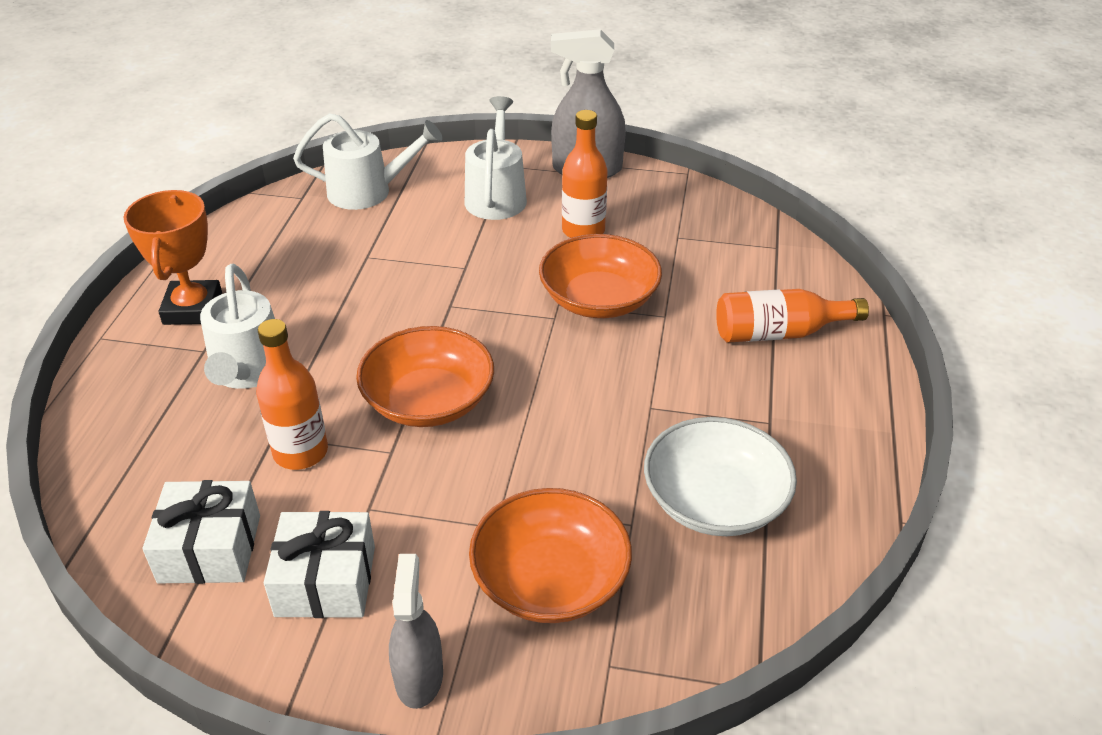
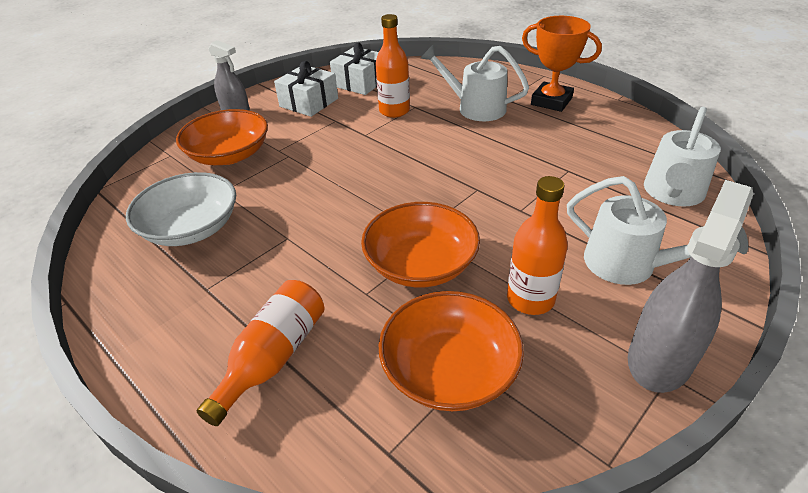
camera: 125 degrees right, 0 degrees up
orange bowl [356,326,494,427] -> orange bowl moved to [379,291,524,411]

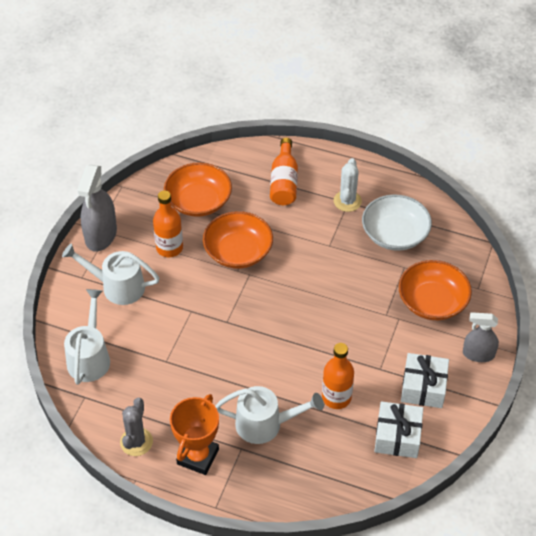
camera: 155 degrees right, 10 degrees up
orange trophy [522,16,602,112] -> orange trophy turned 75 degrees counterclockwise [170,394,219,475]
none -> grey cactus [120,398,153,456]
none -> white cactus [334,158,362,212]

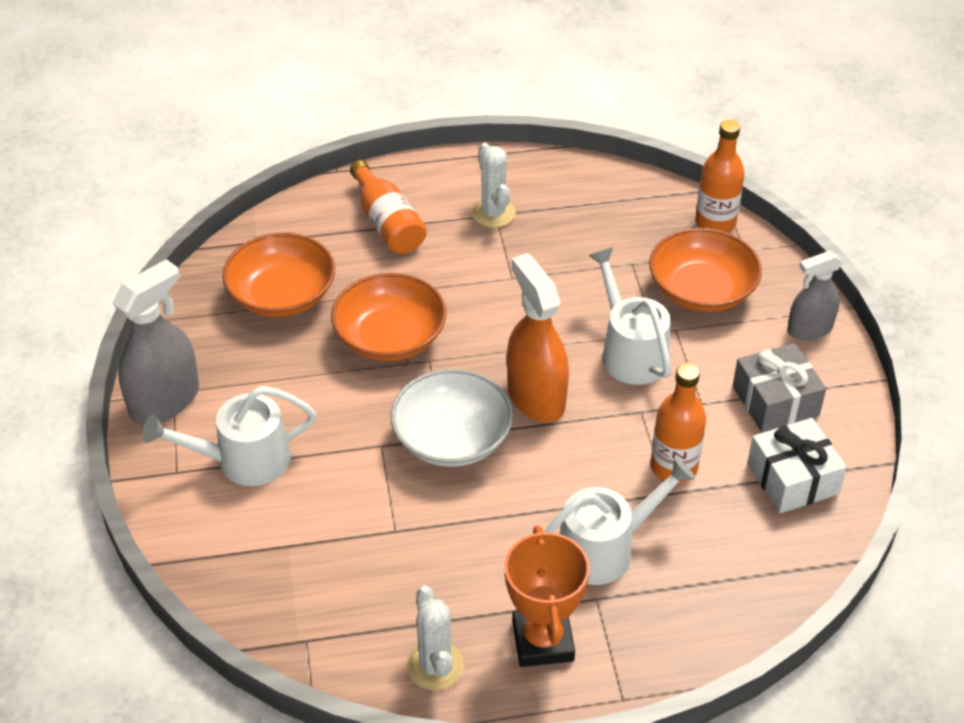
camera: 30 degrees left, 5 degrees down
white watering can [64,289,110,385] -> white watering can moved to [588,247,671,385]
grey spray bottle [77,165,117,251] -> grey spray bottle turned 120 degrees counterclockwise [112,259,199,424]
grey cactus [120,398,153,456] -> white cactus [407,585,464,691]
orange bottle [153,190,183,257] -> orange bottle moved to [695,120,745,232]
white bowl [362,194,432,251] -> white bowl moved to [390,369,513,467]
white gift [401,353,449,408] -> grey gift [733,343,826,433]
none -> orange spray bottle [507,253,569,423]

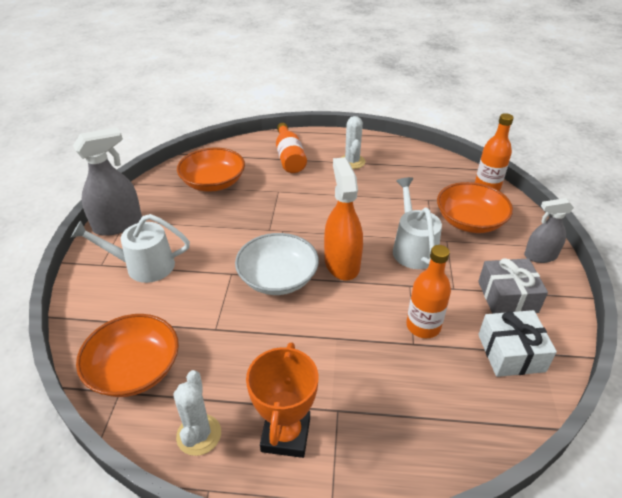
camera: 15 degrees right, 5 degrees down
orange bowl [331,273,447,361] -> orange bowl moved to [76,314,179,397]
white watering can [544,457,696,585] -> none

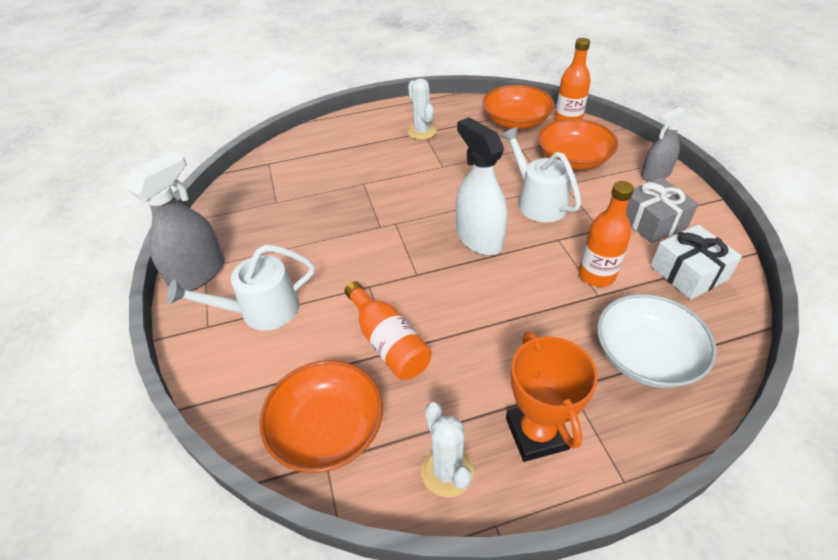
camera: 20 degrees left, 5 degrees up
orange bowl [177,147,245,192] -> orange bowl moved to [482,85,554,130]
white bowl [235,233,319,295] -> white bowl moved to [597,294,717,388]
orange bottle [276,123,307,173] -> orange bottle moved to [344,281,432,380]
orange spray bottle [324,157,363,280] -> white spray bottle [456,117,508,255]

